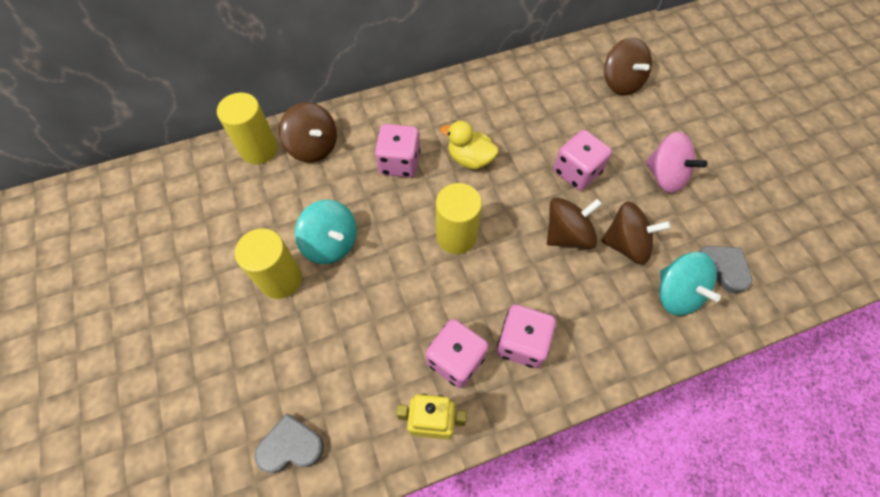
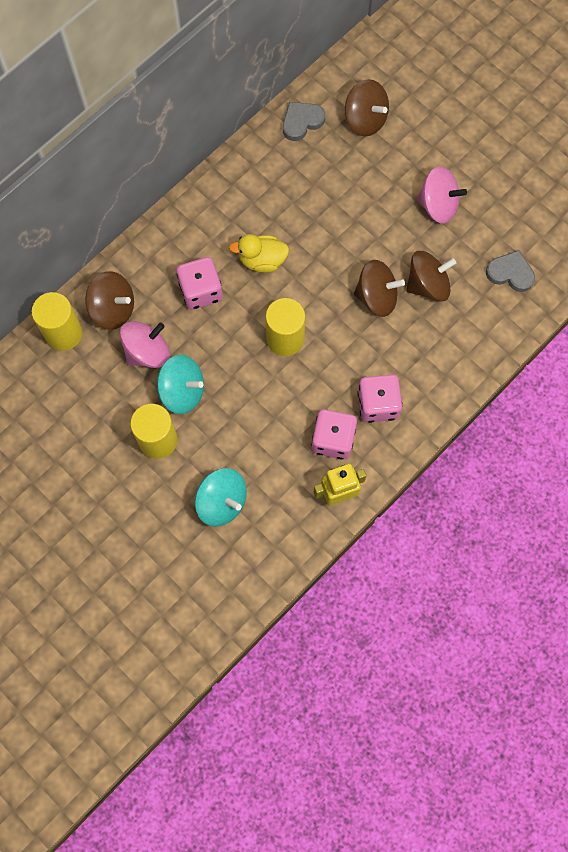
camera: 25 degrees left, 10 degrees up
grey heart [255,413,324,473] -> grey heart moved to [283,102,325,141]
brown spinning top [547,197,602,249] -> brown spinning top turned 60 degrees clockwise [354,260,405,317]
pink dice [553,130,612,191] -> none
turquoise spinning top [660,252,721,316] -> turquoise spinning top moved to [195,468,247,526]
none -> pink spinning top [120,321,170,368]

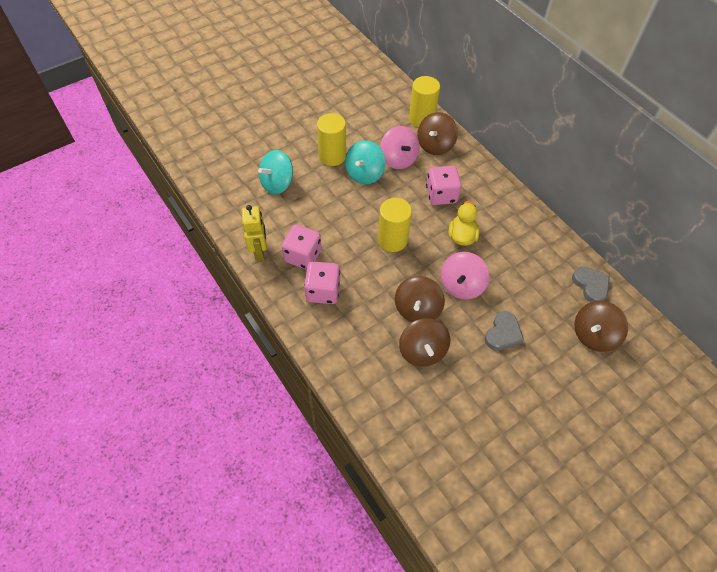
camera: 100 degrees right, 15 degrees down
pink spinning top [417,166,467,224] -> pink spinning top moved to [441,252,490,300]
grey heart [486,250,535,292] -> grey heart moved to [485,311,524,350]

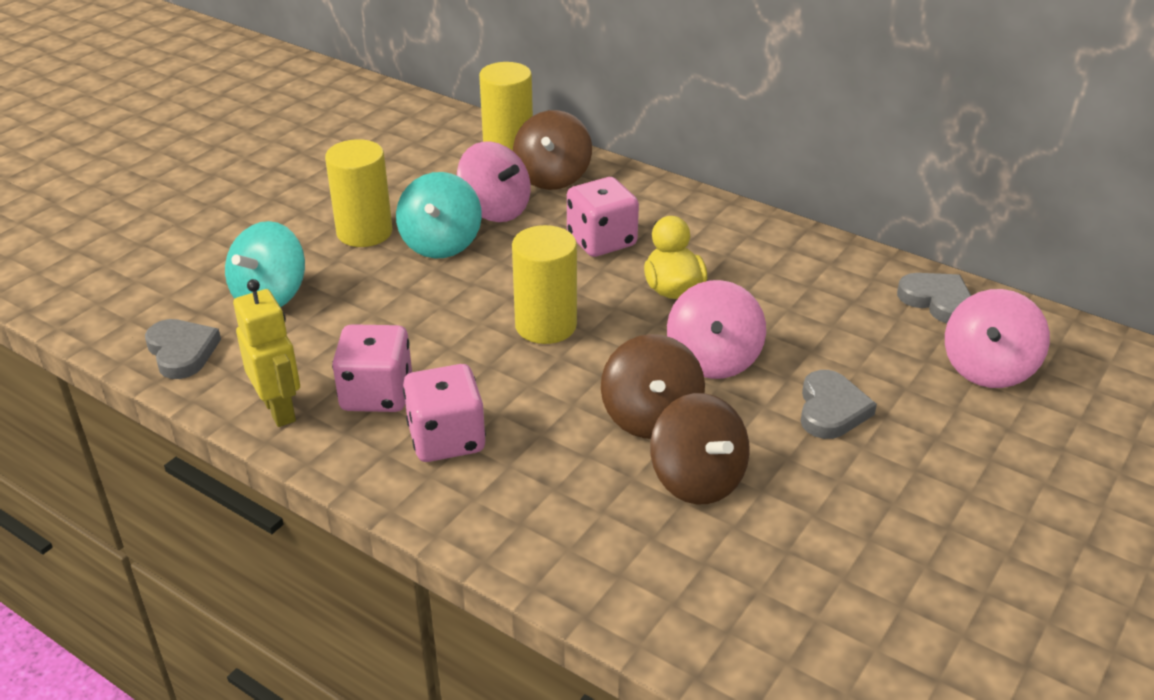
camera: 20 degrees left, 20 degrees down
brown spinning top [574,301,628,352] -> pink spinning top [945,289,1050,388]
none -> grey heart [145,319,221,379]

